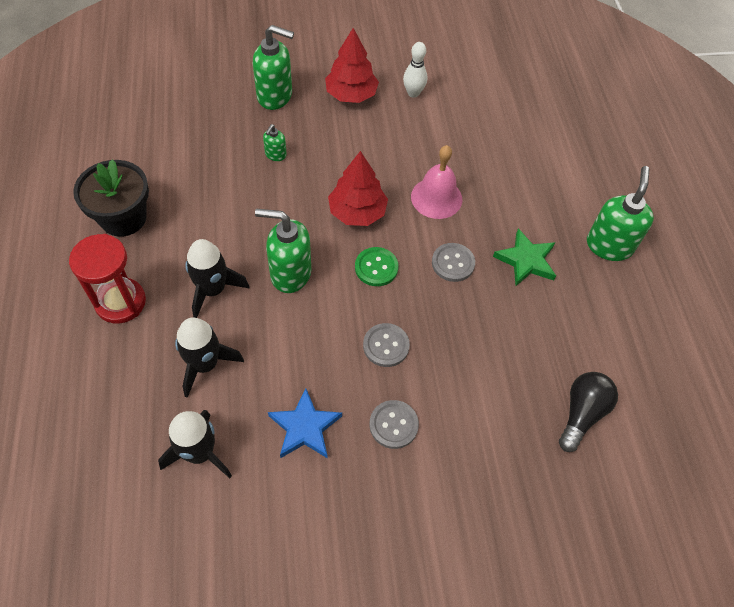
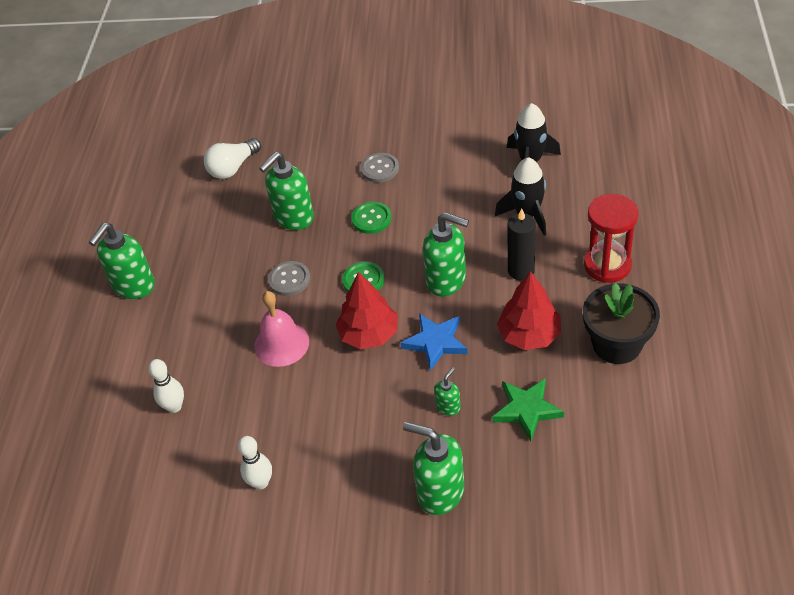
camera: 160 degrees left, 10 degrees down
black rocket [185,239,250,318] -> black candle [508,209,536,280]
blue star [268,388,342,458] -> blue star moved to [400,313,468,371]
red tree [325,28,379,103] -> red tree moved to [497,271,561,350]
grey button [363,323,410,367] -> green button [351,202,392,234]
green star [493,229,556,286] -> green star moved to [492,378,564,441]
black light bulb [559,372,618,452] -> white light bulb [204,138,261,179]
none -> white bowling pin [148,359,184,413]
none -> green soap dispenser [259,152,314,230]

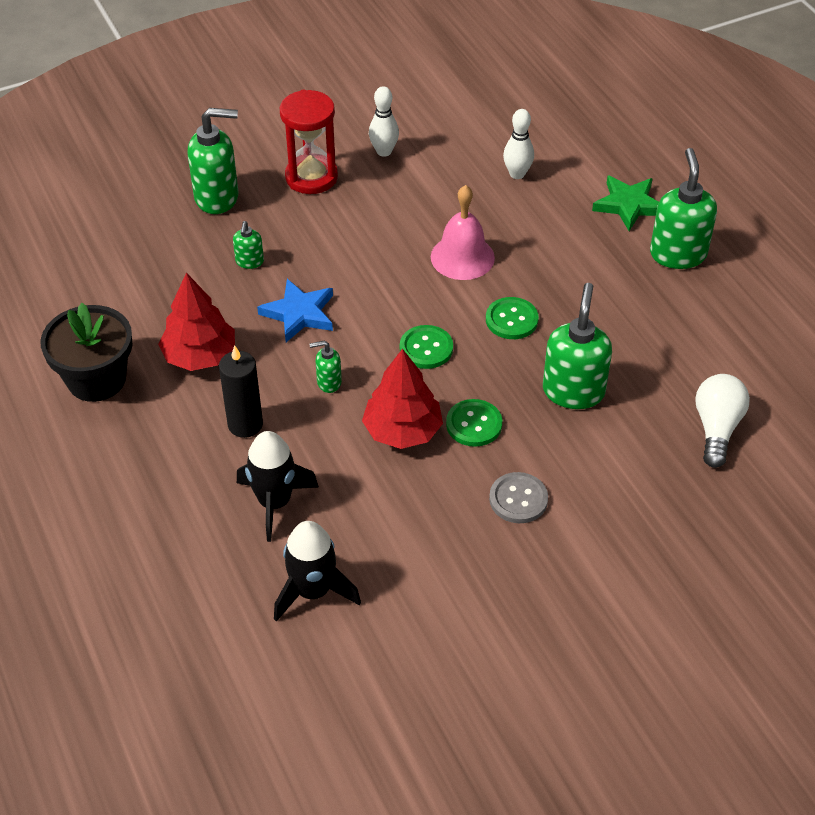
camera: 145 degrees right, 0 degrees up
grey button [268,261,310,296] -> green button [486,297,539,339]
red tree [335,272,398,349] -> red tree moved to [362,348,443,449]
green soap dispenser [423,212,469,297] -> green soap dispenser [310,341,342,393], size x0.49
green star [492,378,564,441] -> green star moved to [592,175,659,231]
red hourglass [584,194,638,283] -> red hourglass moved to [280,90,338,194]

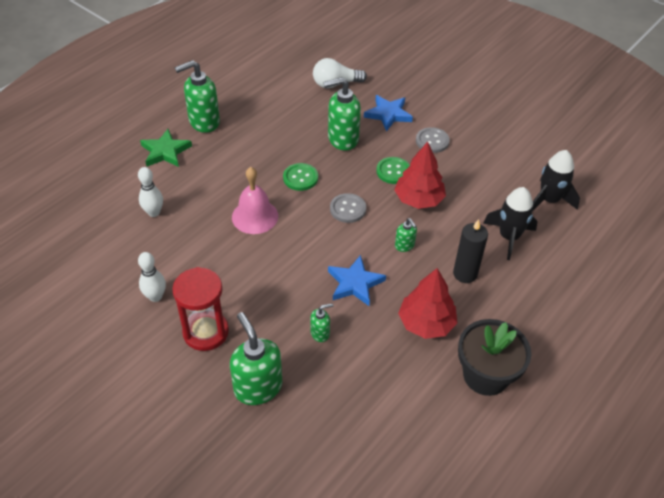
camera: 115 degrees left, 0 degrees up
green button [400,325,453,369] -> grey button [330,193,366,223]
none -> blue star [364,95,413,132]

